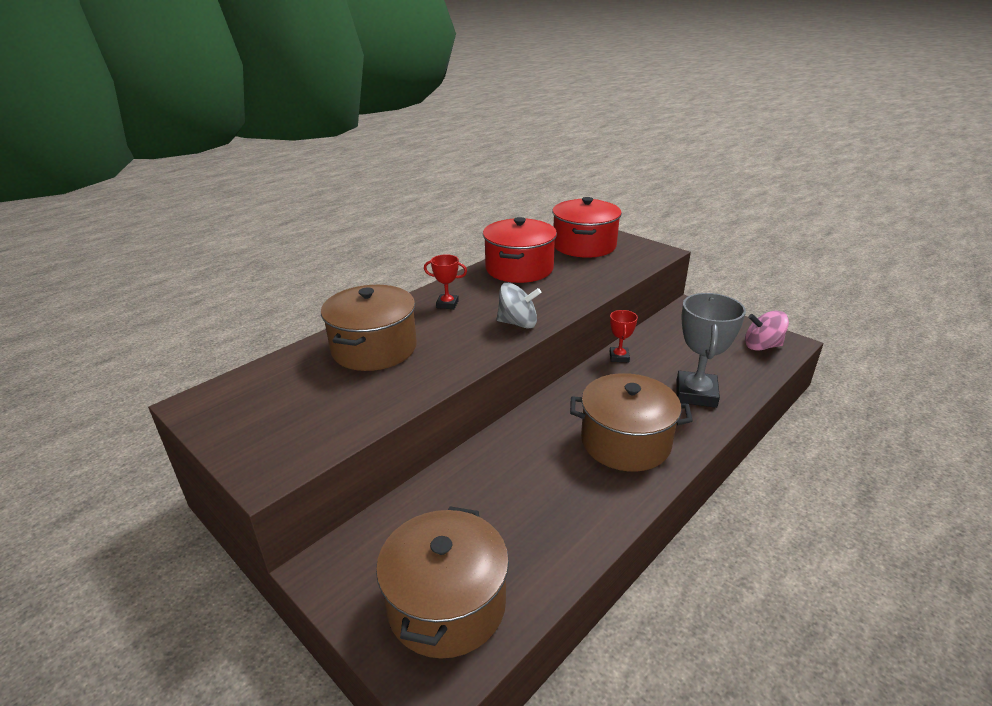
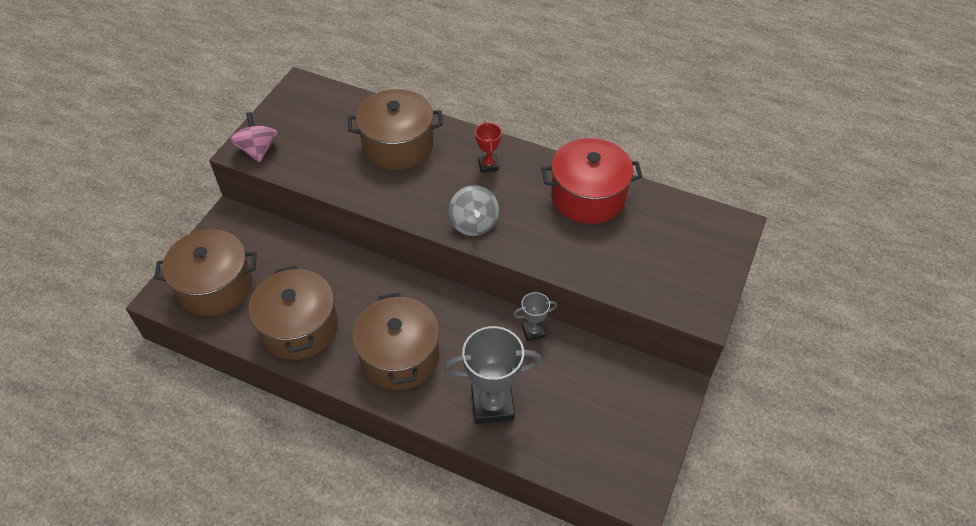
camera: 70 degrees right, 20 degrees up
red pot [552,197,622,258] -> none
red trophy [610,310,638,362] -> grey trophy [513,292,557,341]
pink spinning top [745,311,789,351] -> pink spinning top moved to [230,112,278,162]
none -> brown pot [249,266,338,360]

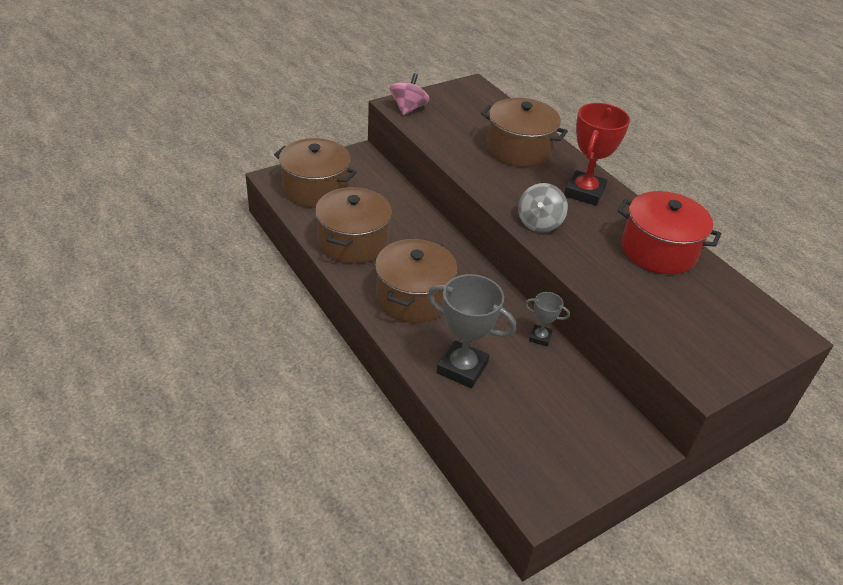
camera: 30 degrees right, 10 degrees down
red trophy [475,122,502,173] -> red trophy [564,103,630,206], size x1.93

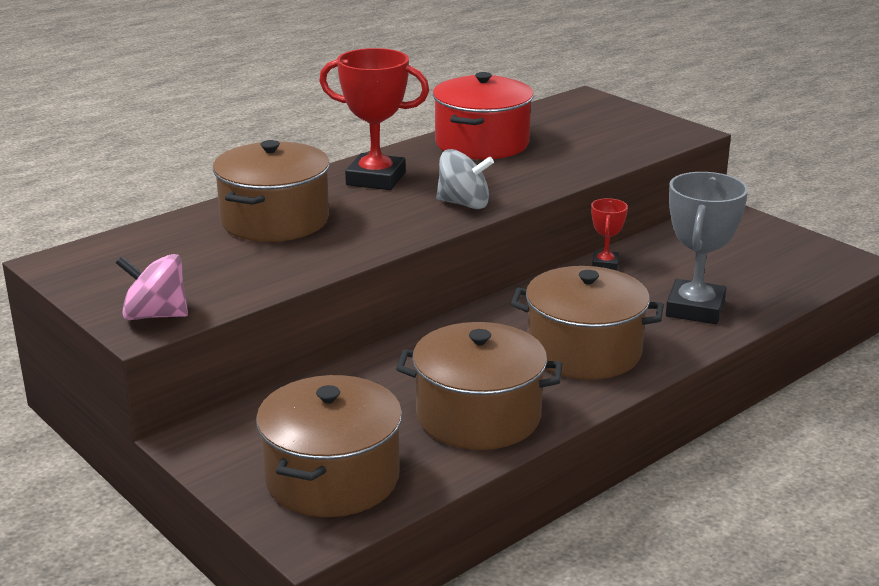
camera: 95 degrees left, 15 degrees down
grey trophy [525,292,570,347] -> red trophy [591,198,628,271]

